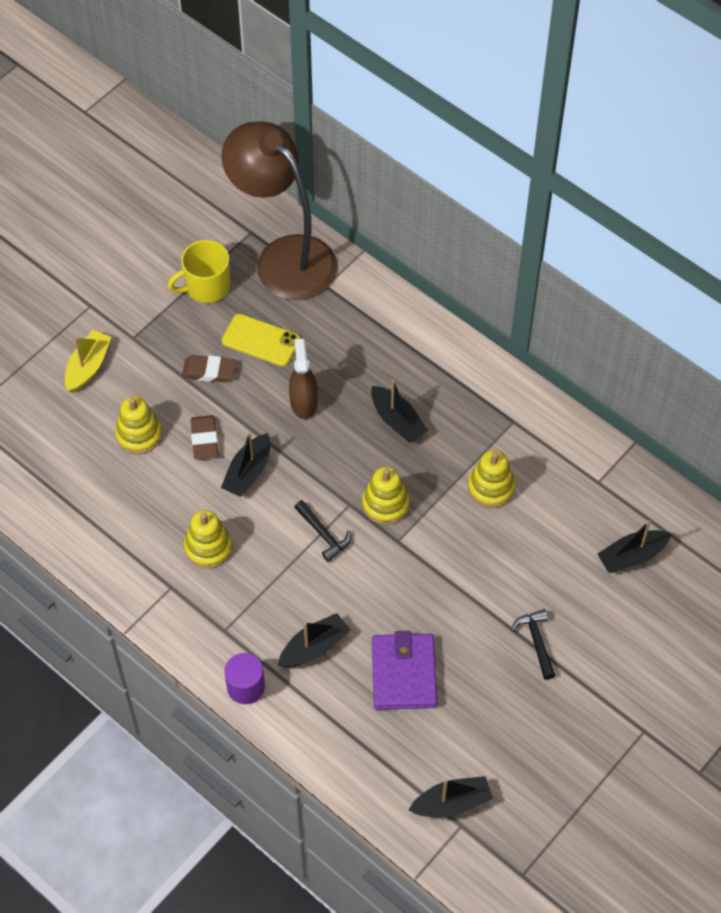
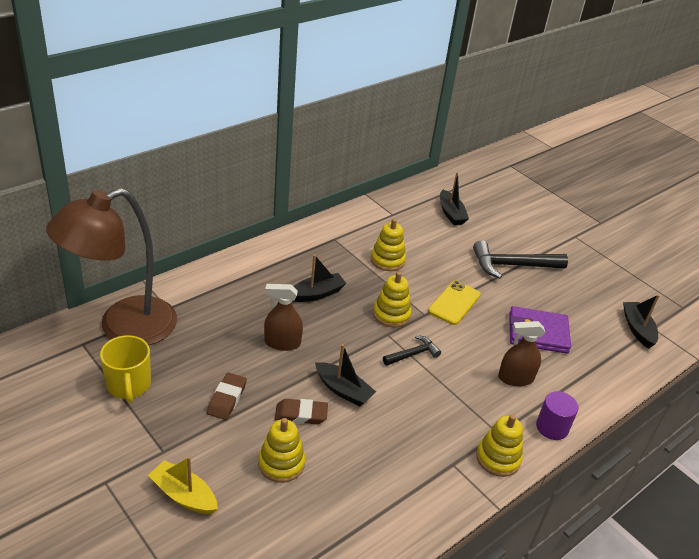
camera: 85 degrees left, 20 degrees down
yellow stacking toy [184,510,232,569] -> yellow stacking toy moved to [476,414,523,477]
yellow phone [222,314,300,366] -> yellow phone moved to [428,281,481,325]
black boat [278,613,350,667] -> brown spray bottle [498,321,545,386]
black hammer [511,609,555,680] -> black hammer [473,240,568,279], size x1.81

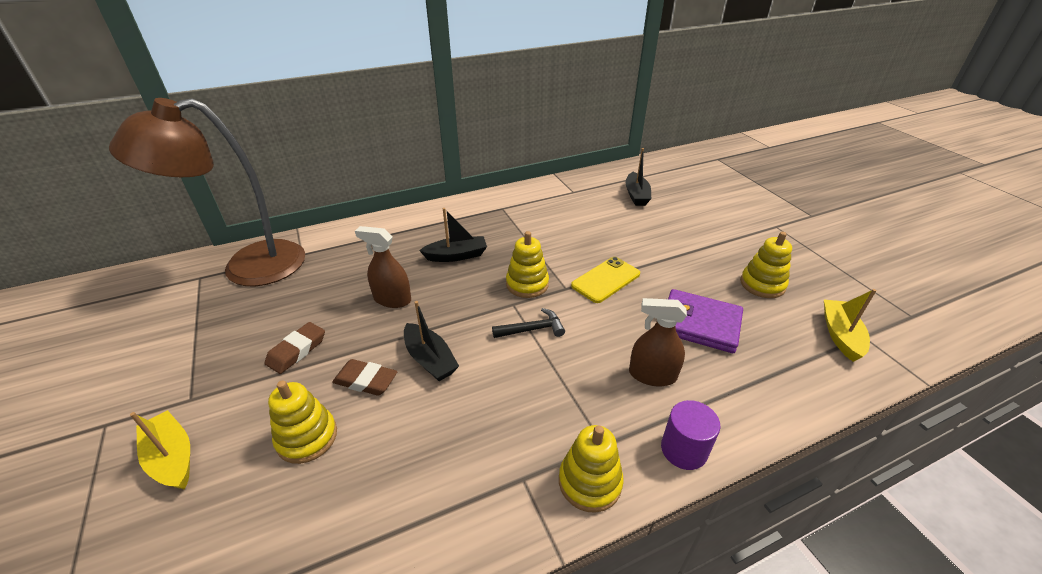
camera: 20 degrees right, 0 degrees up
yellow mug [100,335,151,403] -> none
yellow stacking toy [371,218,406,271] -> yellow stacking toy moved to [740,232,792,298]
black hammer [473,240,568,279] -> none
black boat [623,294,660,349] -> yellow boat [824,289,877,362]

